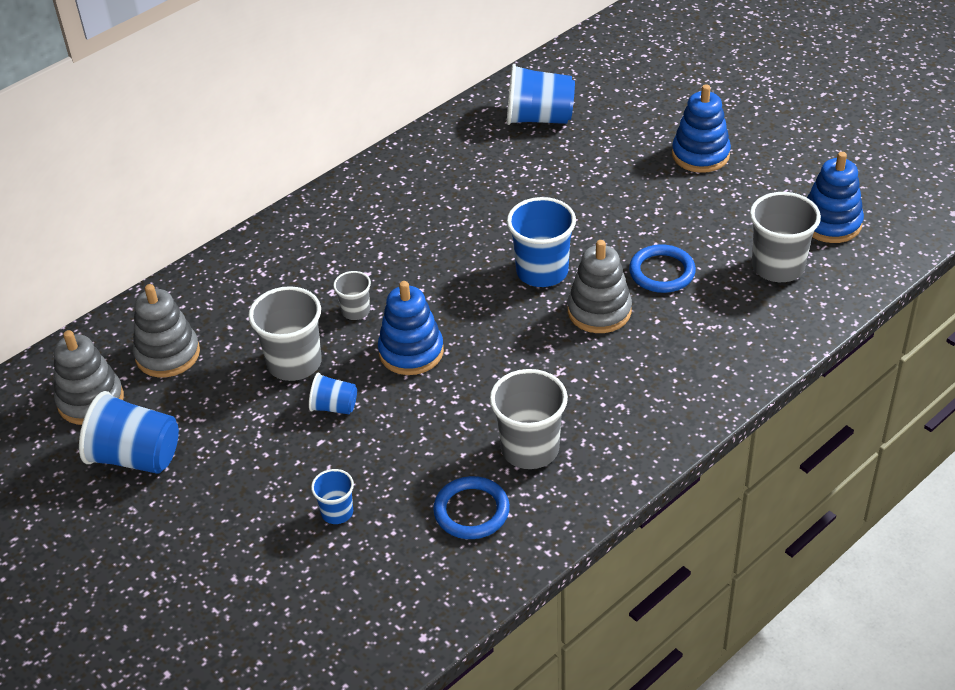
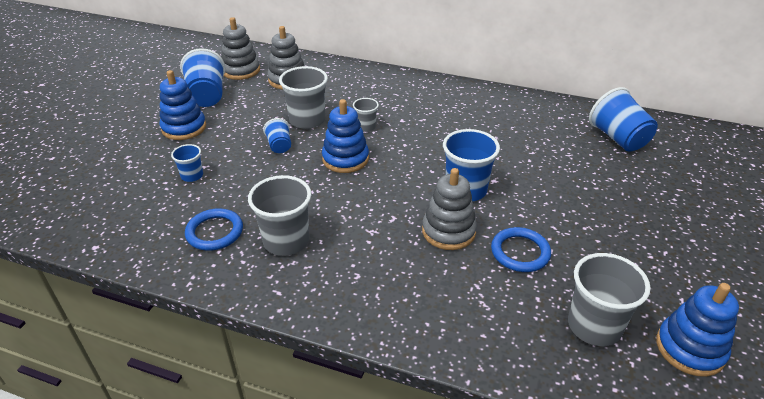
camera: 60 degrees right, 5 degrees down
blue stacking toy [672,84,731,173] -> blue stacking toy moved to [160,70,206,140]

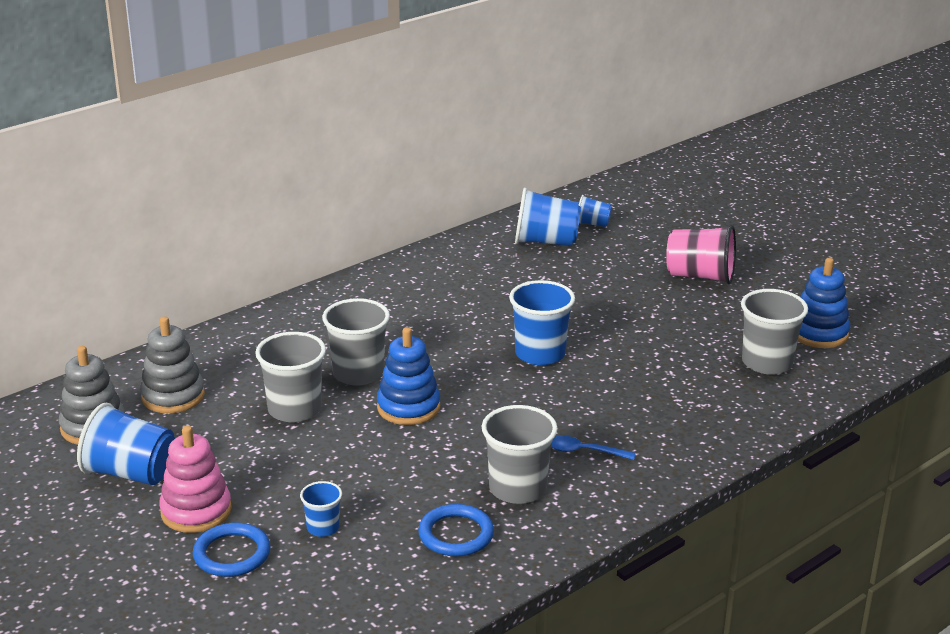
camera: 60 degrees left, 10 degrees down
blue stacking toy [160,70,206,140] -> pink stacking toy [159,425,232,533]
blue cup [263,118,291,153] -> blue cup moved to [579,195,612,227]
grey cup [353,98,379,132] -> grey cup [322,298,390,386], size x1.85
grey stacking toy [422,168,477,250] -> none
blue ring [491,227,551,272] -> blue ring moved to [192,522,271,577]
none -> blue spoon [551,435,636,460]
none -> pink cup [666,225,736,284]

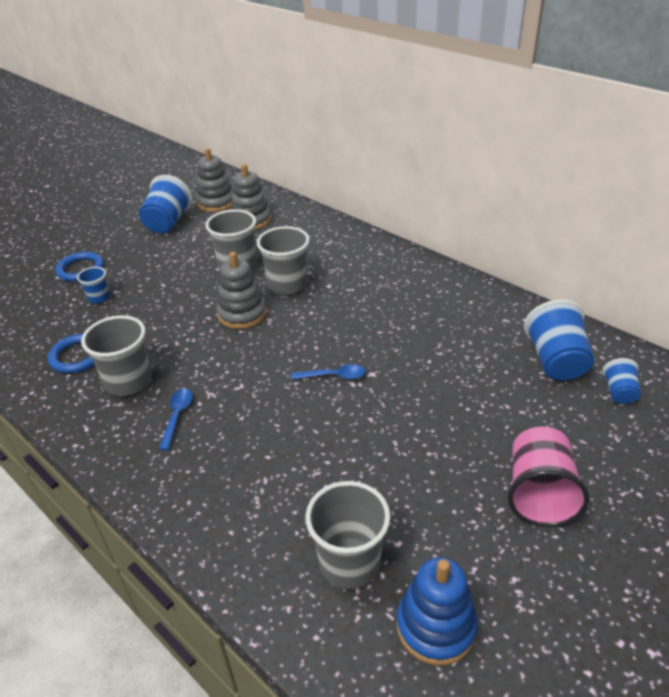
camera: 85 degrees right, 10 degrees up
pink stacking toy [159,425,232,533] -> none
blue stacking toy [377,327,440,425] -> grey stacking toy [216,252,267,329]
blue cup [509,280,575,365] -> blue spoon [291,364,366,380]

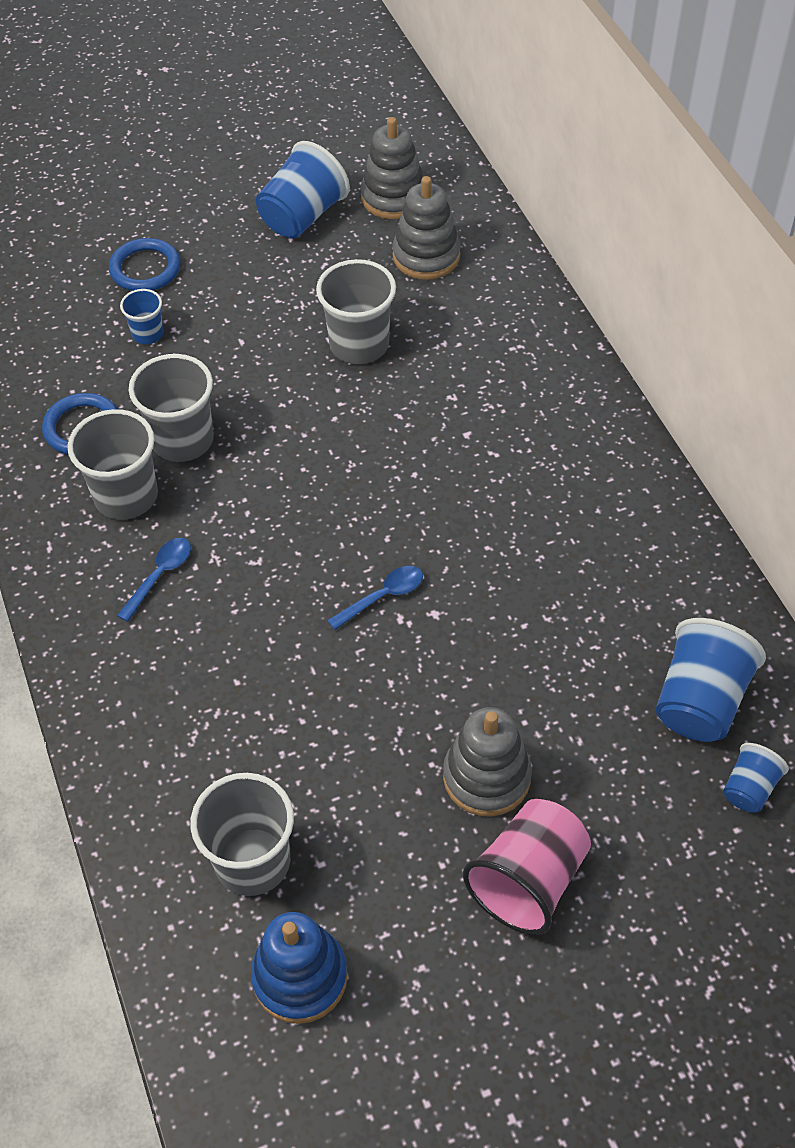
camera: 25 degrees right, 15 degrees up
grey stacking toy [216,252,267,329] -> grey stacking toy moved to [443,707,532,817]
grey cup [257,226,310,295] -> grey cup moved to [129,354,214,462]
blue spoon [291,364,366,380] -> blue spoon turned 60 degrees counterclockwise [327,566,423,630]

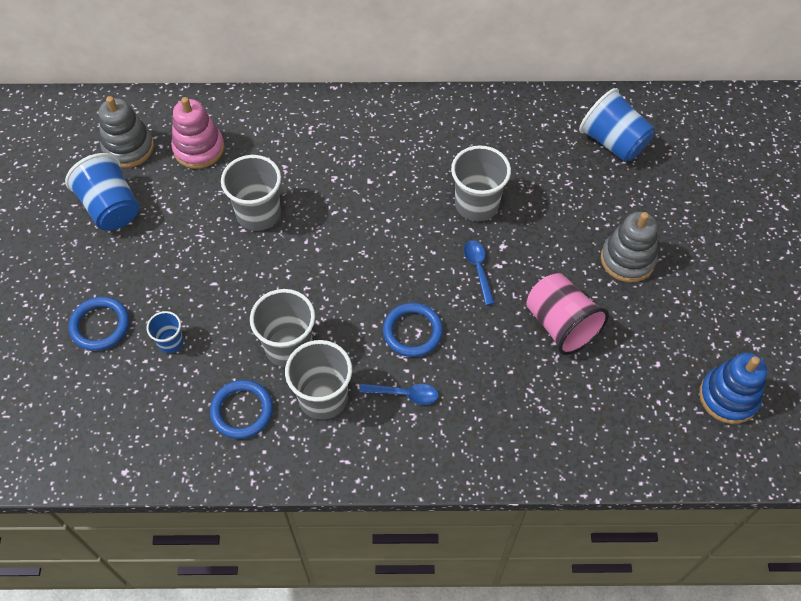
camera: 70 degrees left, 5 degrees up
blue spoon [117,538,191,622] -> blue spoon turned 135 degrees clockwise [359,383,439,405]
grey cup [190,773,294,896] -> grey cup moved to [451,145,511,221]
grey stacking toy [393,176,461,280] -> pink stacking toy [171,97,224,169]
pink cup [463,799,591,935] -> pink cup moved to [526,273,609,355]
blue cup [723,743,789,812] -> none
none -> blue ring [383,303,443,357]

